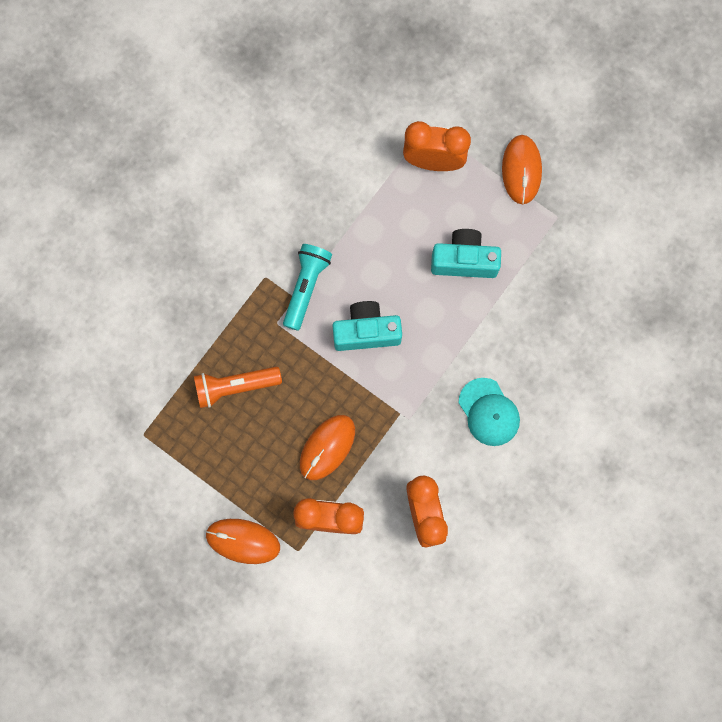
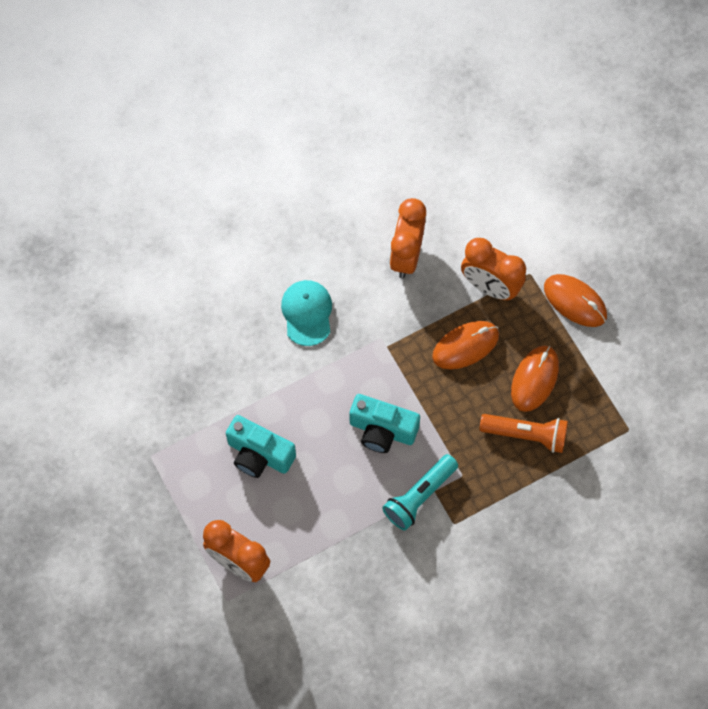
camera: 155 degrees left, 10 degrees down
orange mouse [502,135,542,205] -> orange mouse moved to [511,345,559,412]

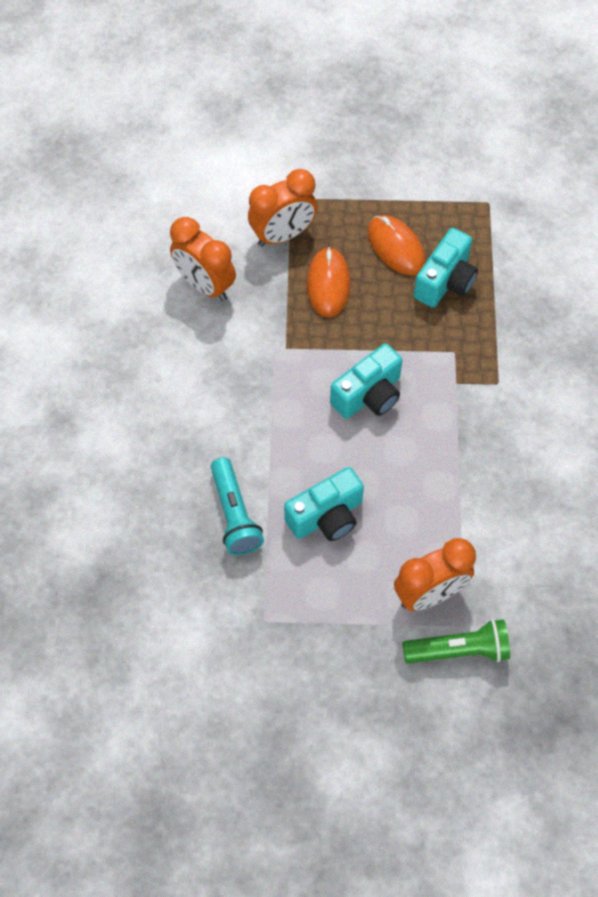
camera: 60 degrees left, 5 degrees down
turquoise cap [281,280,332,346] -> none
turquoise flashlight [382,454,458,531] -> turquoise flashlight moved to [211,457,264,555]
orange flashlight [479,414,568,453] -> turquoise camera [414,228,478,308]
orange mouse [544,274,607,327] -> none
none -> green flashlight [402,619,510,663]

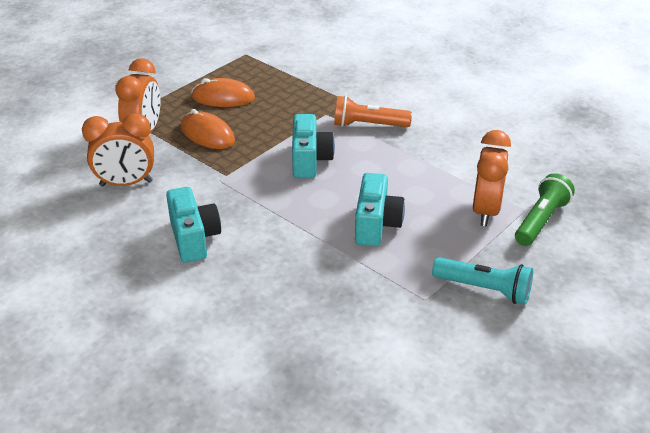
camera: 50 degrees left, 25 degrees down
turquoise flashlight [211,457,264,555] -> turquoise flashlight moved to [432,257,533,305]
turquoise camera [414,228,478,308] -> turquoise camera moved to [166,187,221,263]
none -> orange flashlight [334,96,412,127]

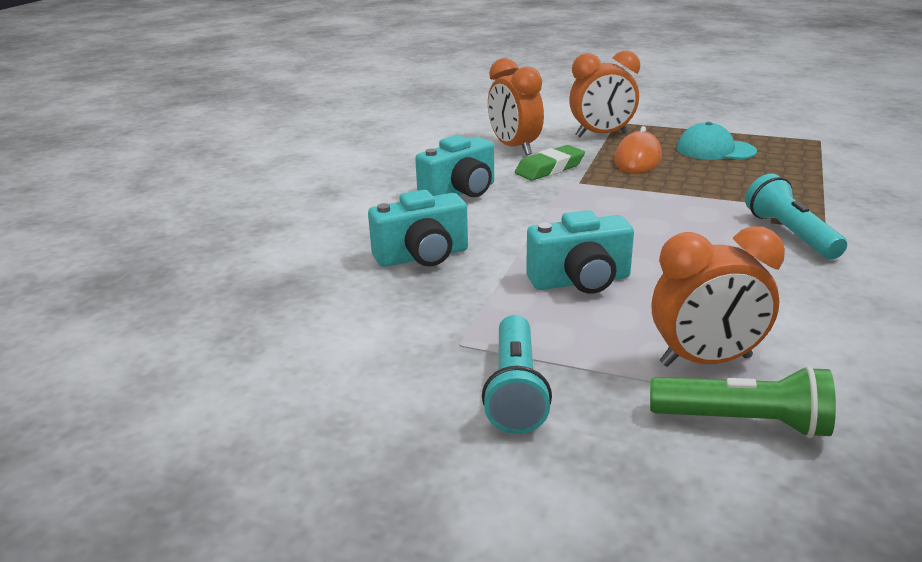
camera: 70 degrees right, 10 degrees down
orange mouse [191,78,255,107] -> turquoise cap [677,122,757,160]
turquoise camera [292,114,335,178] -> turquoise camera moved to [368,190,468,267]
orange flashlight [334,96,412,127] -> turquoise flashlight [745,174,847,259]
none -> green eraser [515,145,585,181]

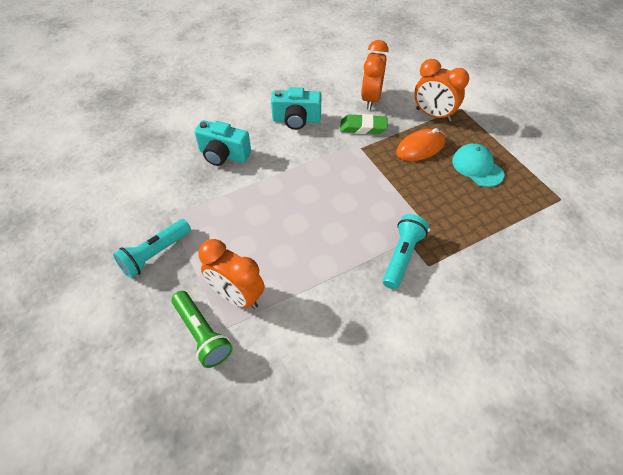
camera: 40 degrees right, 25 degrees up
turquoise camera [526,210,634,294] -> none

